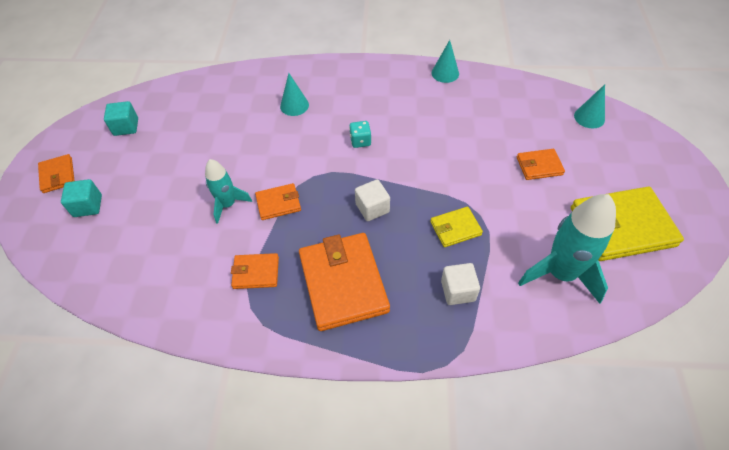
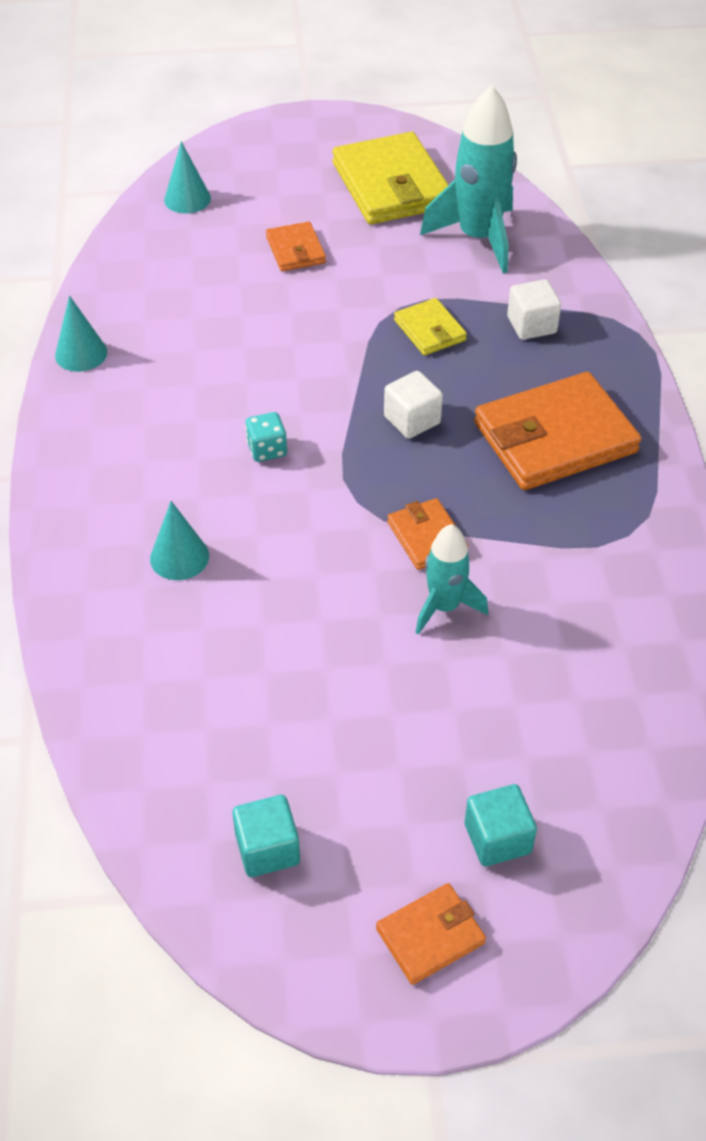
camera: 100 degrees left, 5 degrees down
orange wallet [231,253,279,289] -> none

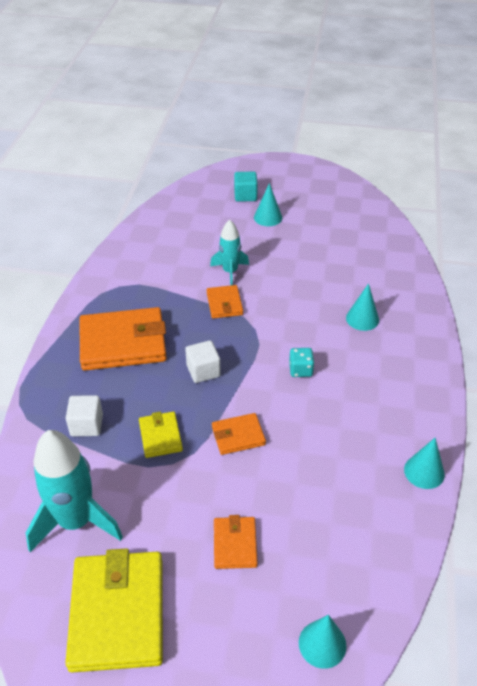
camera: 165 degrees left, 5 degrees down
turquoise cube [232,795,300,877] -> none
orange wallet [376,883,486,985] -> orange wallet moved to [212,413,266,455]
none -> turquoise cone [254,183,282,226]

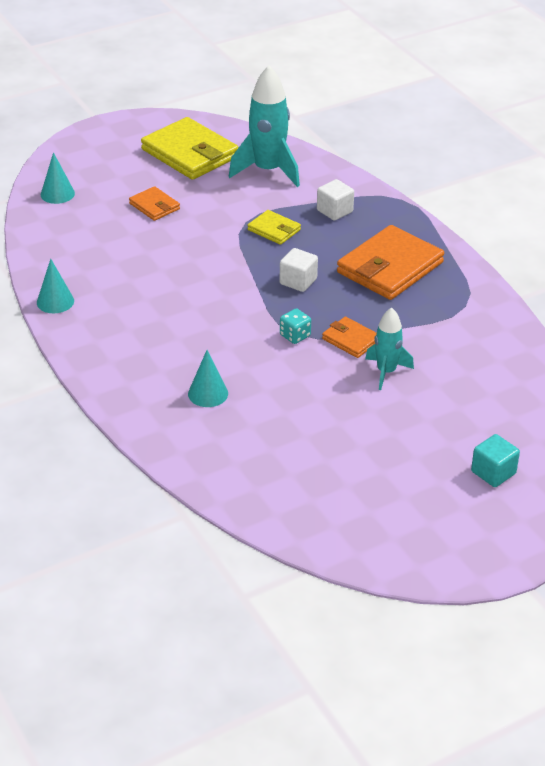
camera: 140 degrees right, 5 degrees down
orange wallet [212,413,266,455] -> none
turquoise cone [254,183,282,226] -> none
turquoise dice [289,348,314,377] -> turquoise dice moved to [280,308,311,344]

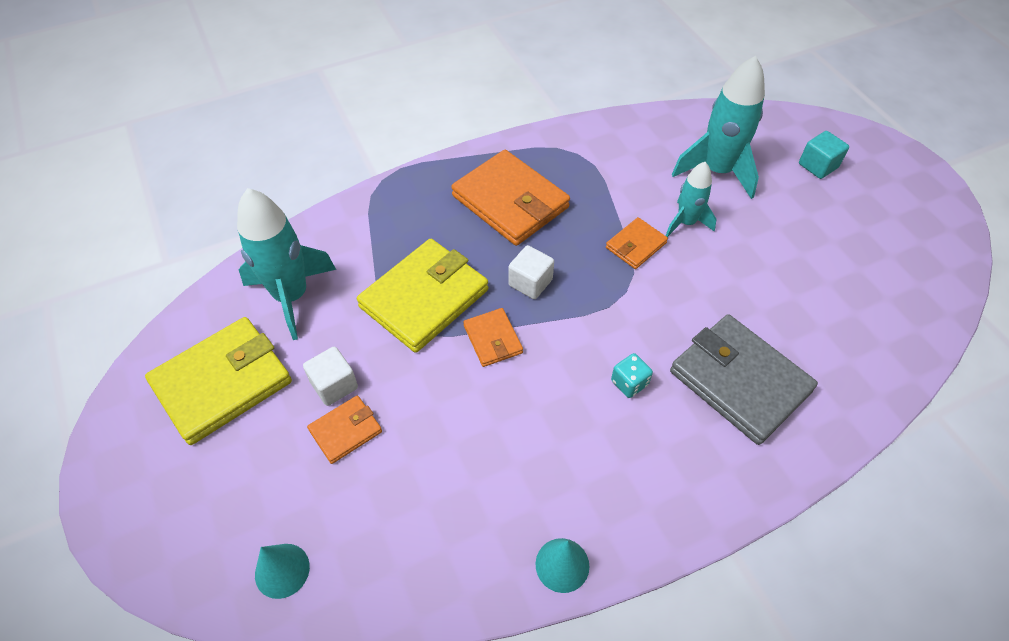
camera: 85 degrees left, 15 degrees up
turquoise cone [188,350,228,407] -> grey wallet [670,314,818,445]
yellow wallet [248,210,301,245] -> yellow wallet [357,239,488,353], size x1.99
turquoise dice [280,308,311,344] -> turquoise dice moved to [611,353,653,398]
white cube [317,179,354,221] -> white cube moved to [303,347,358,406]
none -> orange wallet [463,308,523,367]
none -> turquoise rocket [672,56,765,199]

